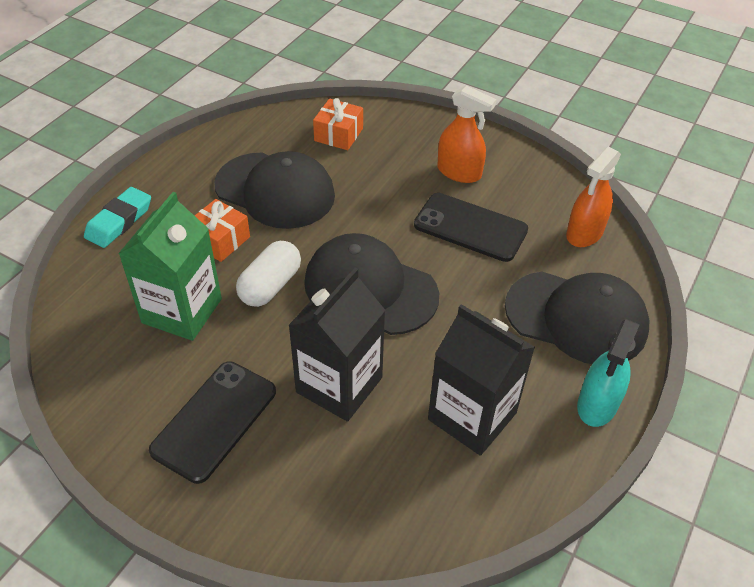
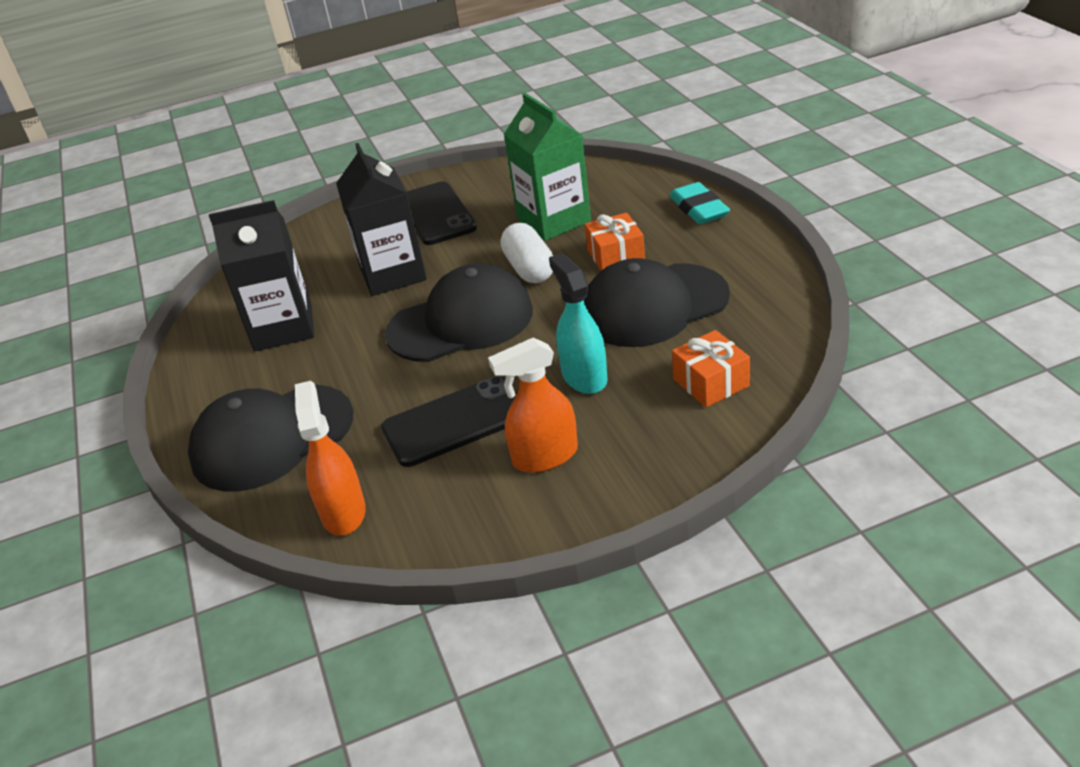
camera: 135 degrees right, 10 degrees down
turquoise spray bottle [577,319,640,427] -> turquoise spray bottle moved to [549,253,608,394]

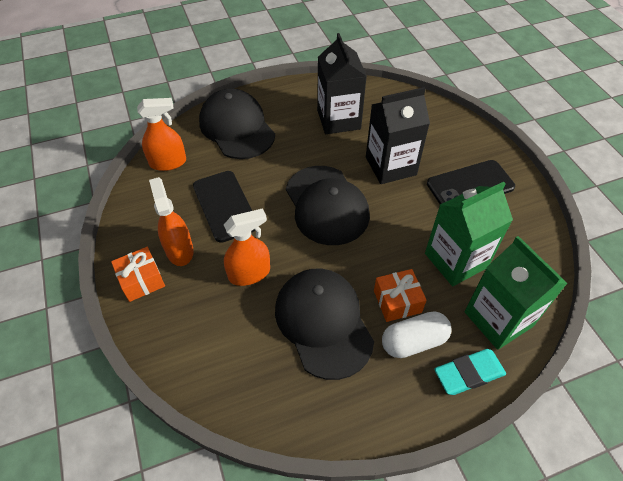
camera: 85 degrees right, 15 degrees up
white capsule [500,223,553,283] -> white capsule moved to [382,311,452,358]
turquoise spray bottle [549,253,608,394] -> orange spray bottle [224,208,270,286]
orange gift [672,330,750,407] -> orange gift moved to [111,247,165,302]
none -> green carton [464,236,568,350]

